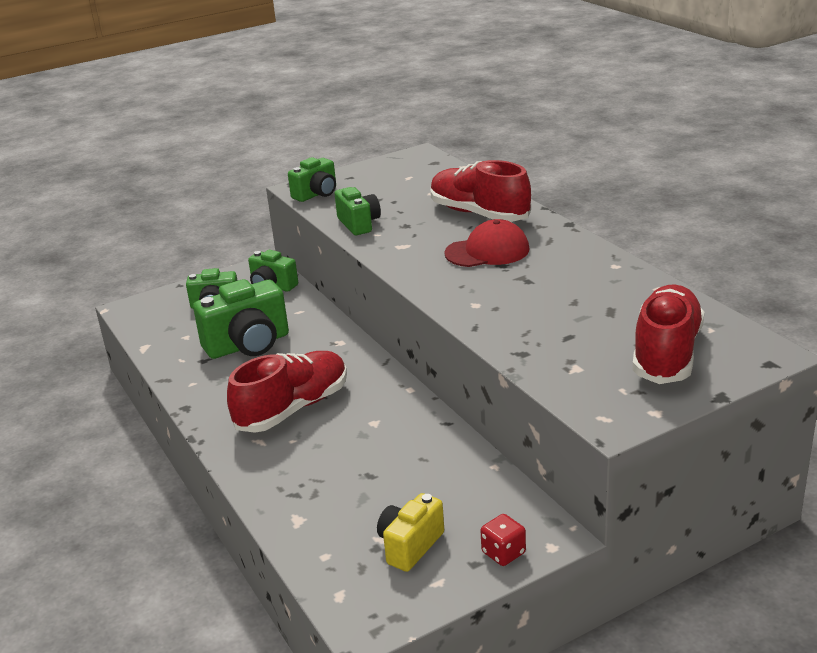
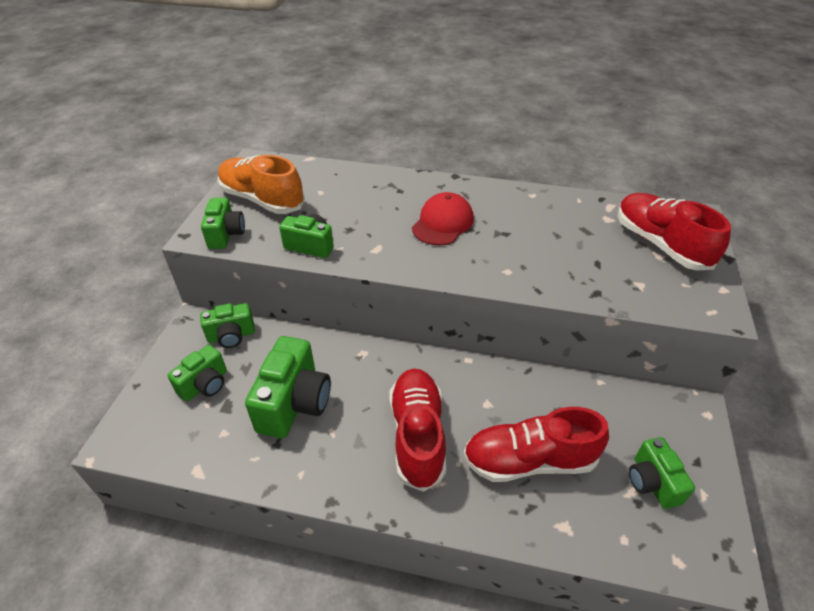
camera: 50 degrees left, 15 degrees up
yellow camera [377,493,444,572] -> green camera [629,437,695,509]
red shoe [430,160,531,222] -> red shoe moved to [463,407,609,482]
red dice [481,514,526,566] -> none
none -> orange shoe [218,155,305,214]

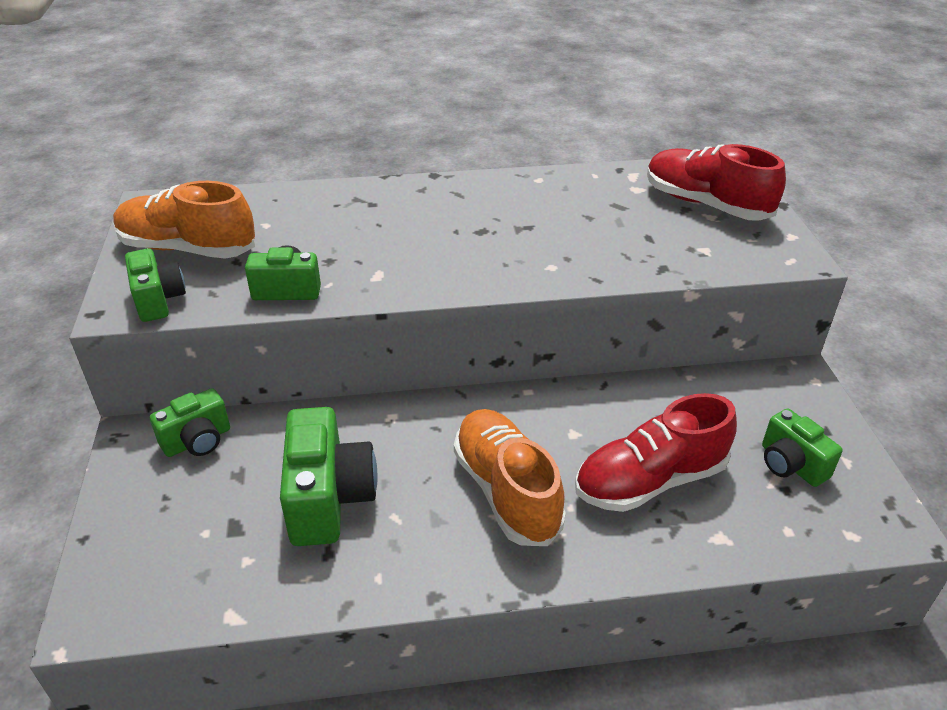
camera: 20 degrees left, 5 degrees down
green camera [167,345,227,402] -> none
red shoe [390,368,446,492] -> orange shoe [454,409,566,546]
red cap [412,192,474,245] -> none

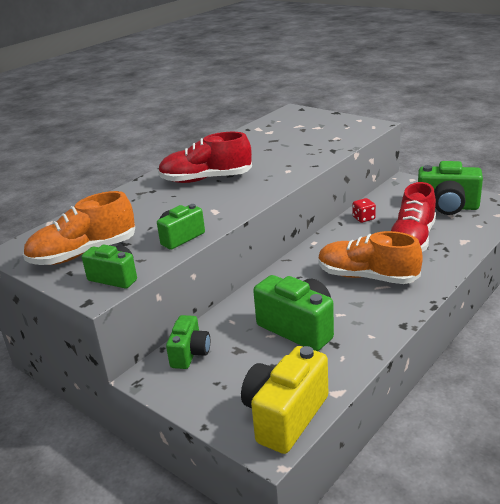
camera: 40 degrees left, 10 degrees down
red shoe [647,144,786,221] -> red shoe moved to [158,132,252,183]
green camera [762,408,843,487] -> green camera [418,161,483,215], size x1.64
none -> yellow camera [241,346,328,454]
none -> red dice [353,198,376,223]

